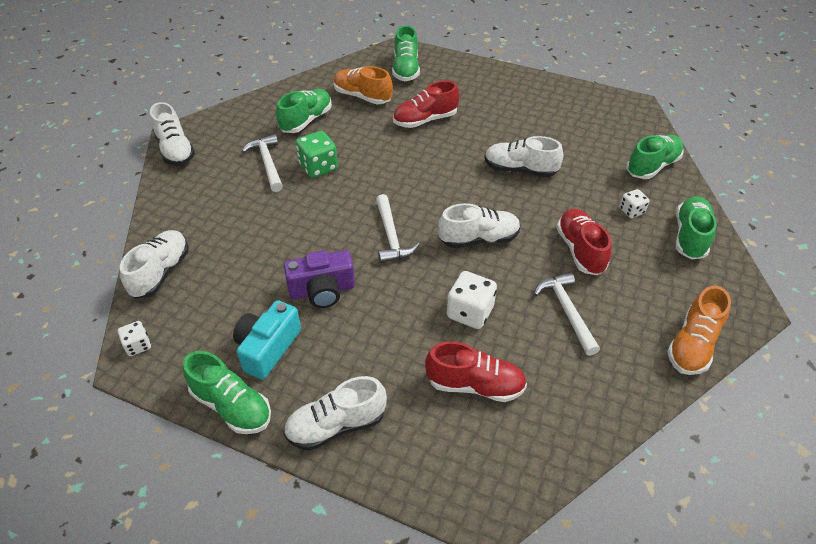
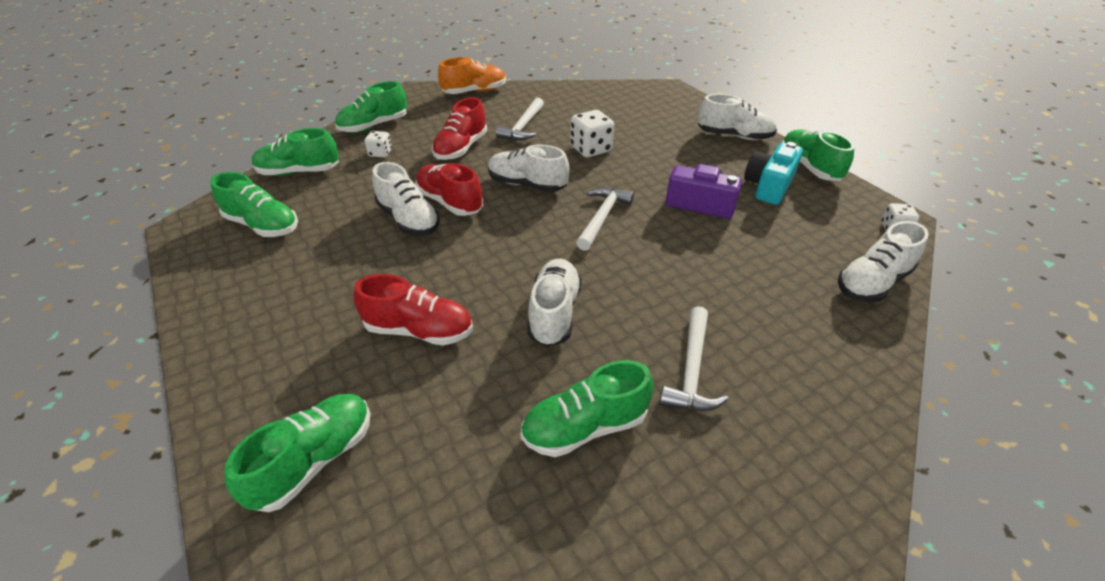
camera: 145 degrees left, 5 degrees down
white shoe [150,102,195,166] -> white shoe moved to [527,259,582,347]
turquoise camera [233,300,301,380] -> turquoise camera turned 150 degrees clockwise [744,142,803,205]
green dice [296,131,338,178] -> none
orange shoe [333,66,393,104] -> none
red shoe [425,341,527,402] -> red shoe moved to [415,163,483,216]
none -> green shoe [210,172,298,237]

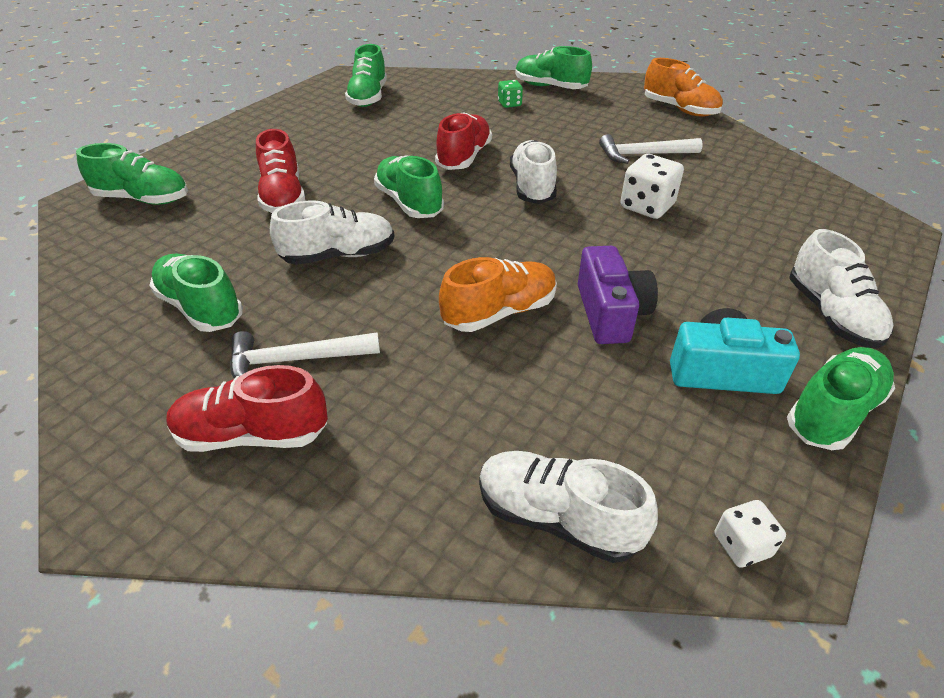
camera: 65 degrees right, 0 degrees up
green shoe [252,128,339,176] -> green shoe moved to [374,155,444,218]
white dice [364,131,392,158] -> green dice [498,80,523,108]
white shoe [372,162,440,236] -> none
red shoe [432,97,487,160] -> red shoe moved to [166,365,328,452]
white hammer [576,187,634,251] -> none
none -> orange shoe [439,257,557,332]

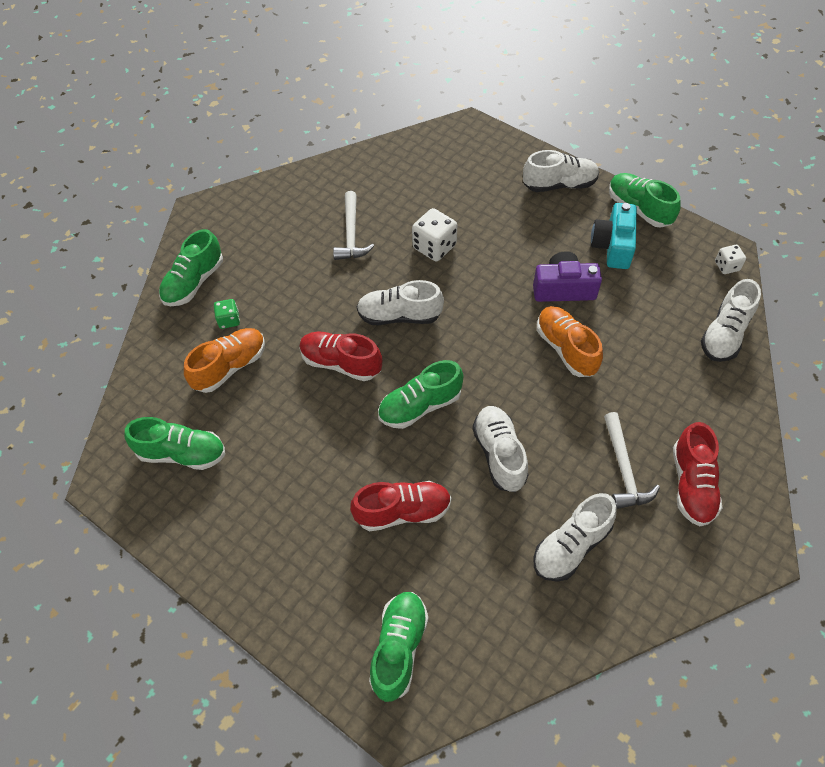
camera: 85 degrees left, 15 degrees up
green shoe [149,254,243,332] -> white shoe [534,493,617,581]
orange shoe [644,58,723,117] -> orange shoe moved to [184,328,265,393]

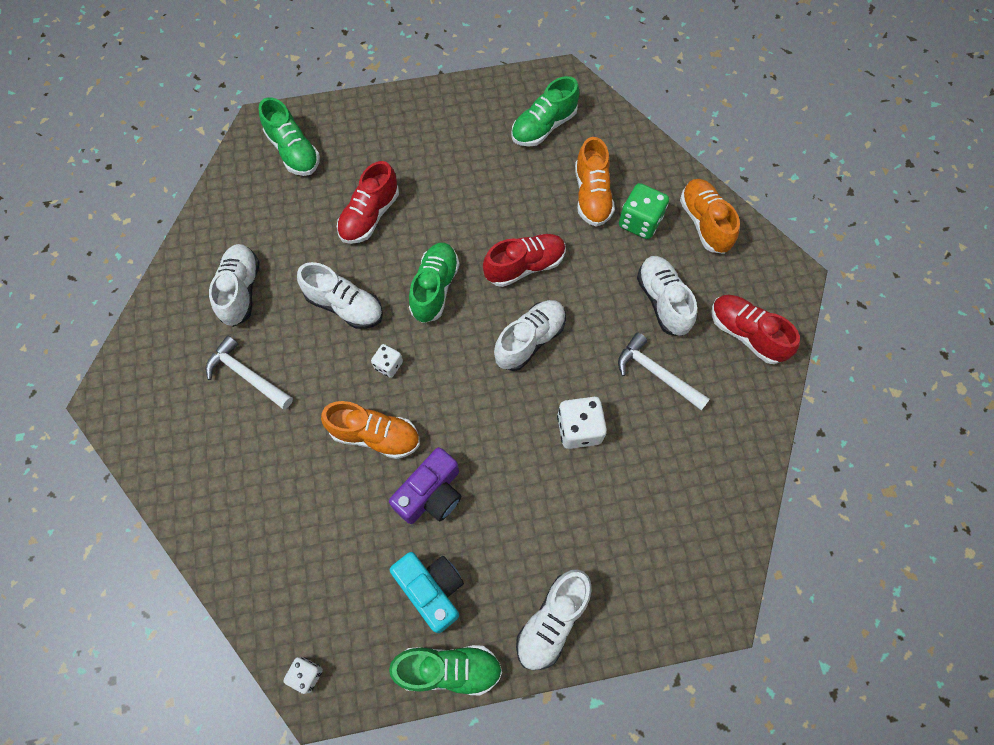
camera: 130 degrees right, 10 degrees up
green shoe [159,229,223,306] -> orange shoe [680,179,740,254]
green dice [214,299,240,329] -> green dice [619,183,669,239], size x1.71
red shoe [673,422,722,526] -> red shoe moved to [712,295,800,364]
white shoe [701,279,761,362] -> white shoe moved to [637,256,697,336]
none -> white dice [371,344,403,378]

